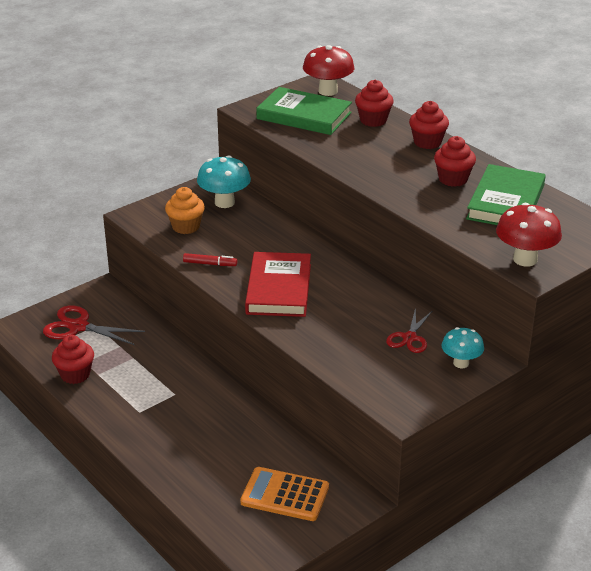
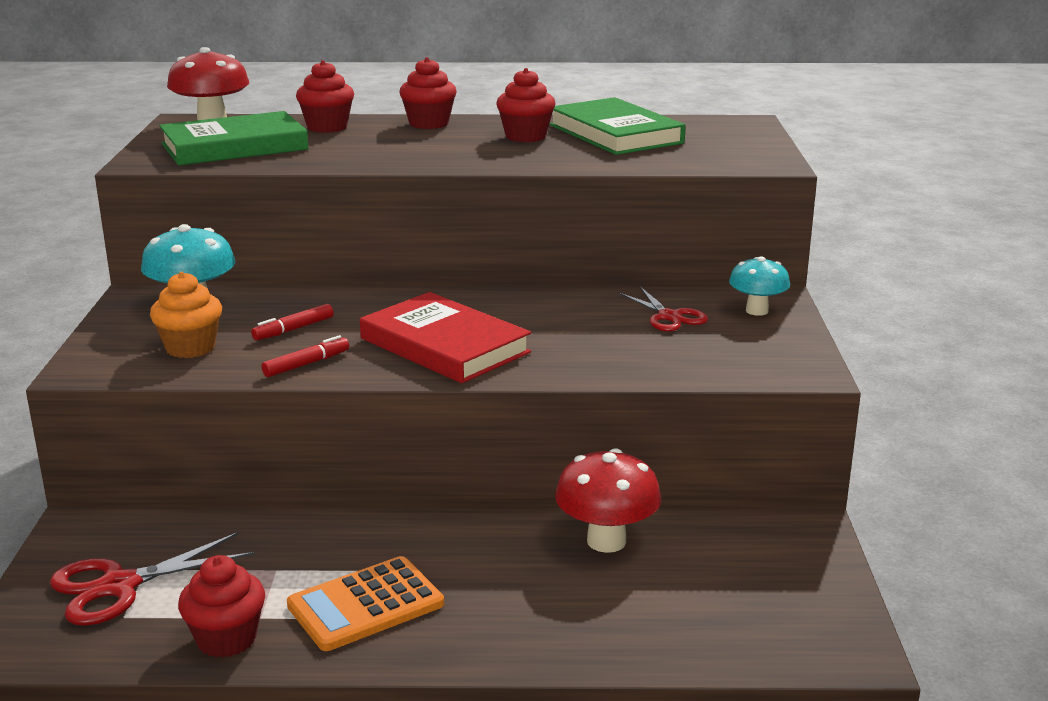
camera: 50 degrees left, 10 degrees down
orange calculator [240,467,329,521] -> orange calculator moved to [287,556,444,651]
red mushroom [496,203,562,266] -> red mushroom moved to [555,448,661,553]
none -> red marker [251,304,334,340]

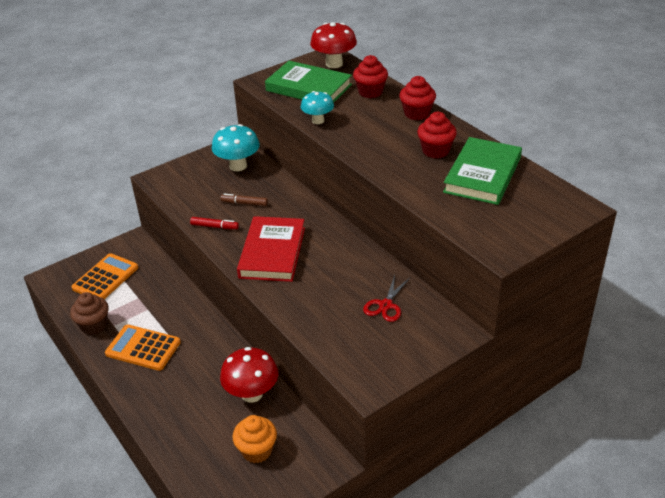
camera: 55 degrees right, 15 degrees up
red scissors [50,532,255,626] -> orange calculator [71,253,138,299]
orange cupcake [150,272,222,358] -> orange cupcake moved to [232,415,277,463]
red cupcake [178,555,265,658] -> brown cupcake [70,292,109,335]
red marker [251,304,334,340] -> brown marker [220,194,268,206]
turquoise mushroom [729,256,790,316] -> turquoise mushroom moved to [301,91,334,124]

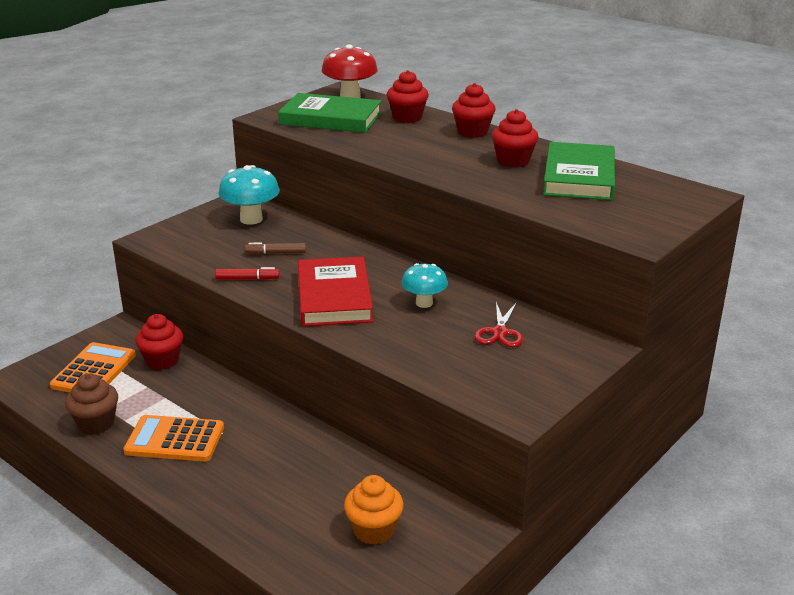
camera: 15 degrees left, 10 degrees down
red mushroom [220,347,278,403] -> none
turquoise mushroom [301,91,334,124] -> turquoise mushroom moved to [401,263,448,308]
none -> red cupcake [135,314,183,370]

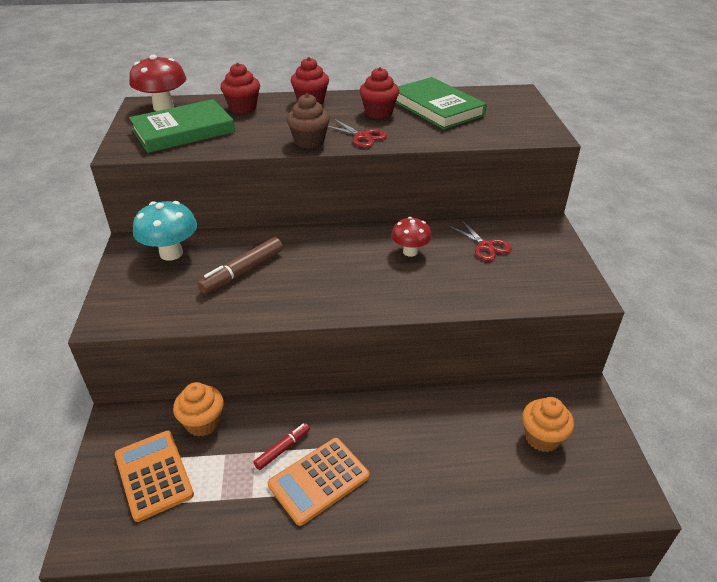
camera: 45 degrees left, 10 degrees up
brown cupcake [65,373,118,435] -> brown cupcake moved to [286,93,330,149]
red cupcake [135,314,183,370] -> orange cupcake [173,382,224,437]
red marker [215,267,280,280] -> red marker moved to [253,423,310,470]
brown marker [245,242,306,255] -> brown marker [197,237,283,294], size x1.64
red book [298,257,373,326] -> none
turquoise mushroom [401,263,448,308] -> red mushroom [391,217,432,257]
none -> red scissors [328,119,388,148]

